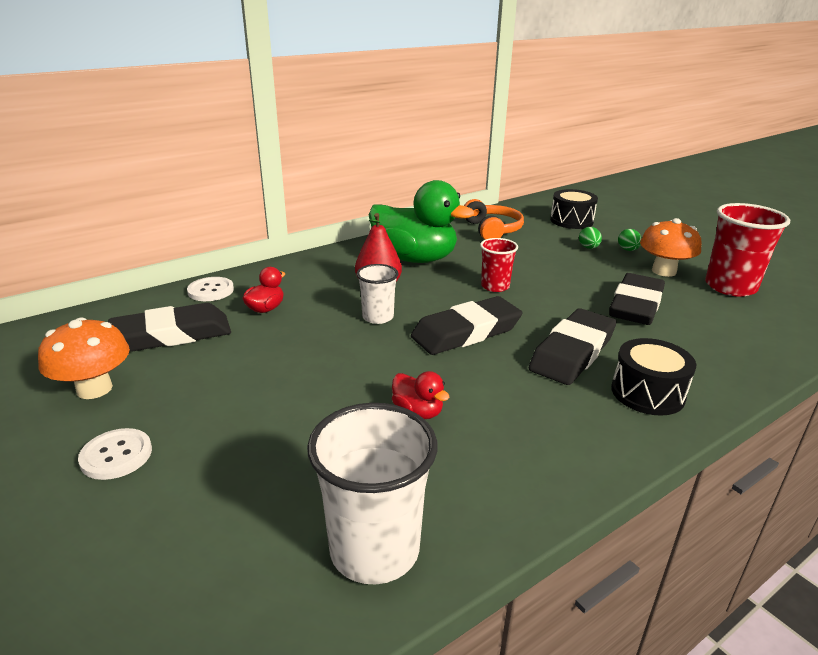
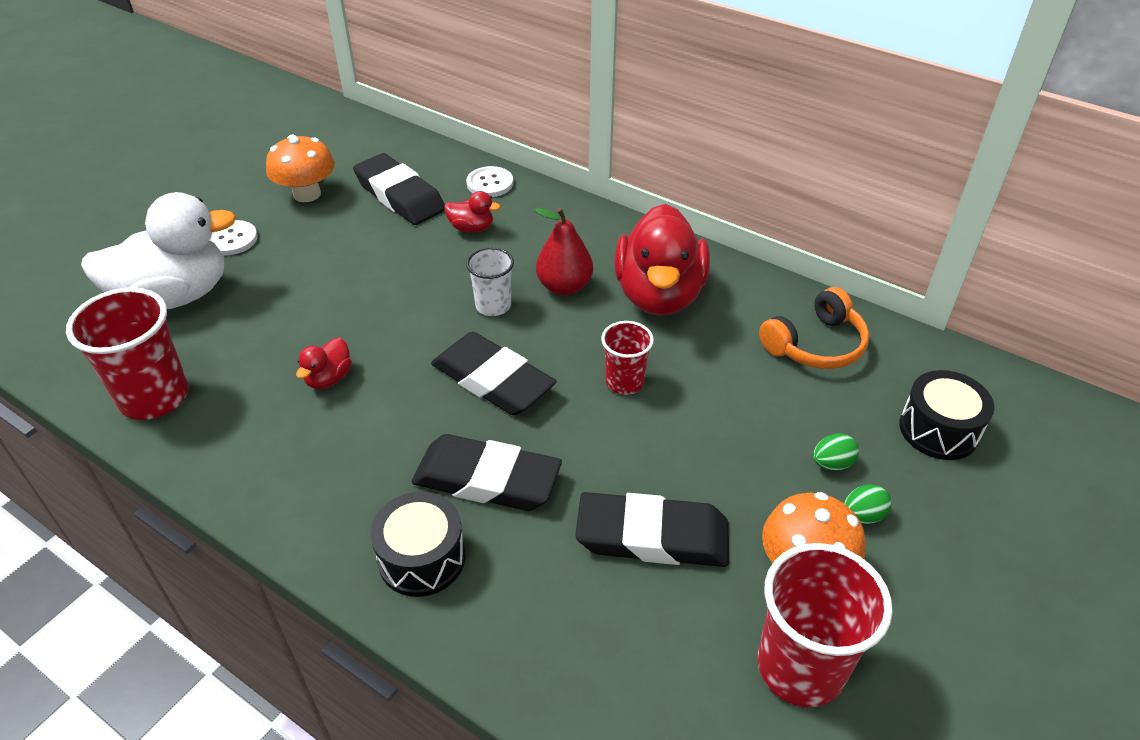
camera: 70 degrees right, 15 degrees up
white cup [307,403,437,584] -> red cup [66,287,188,420]
green duck [369,180,474,263] -> red duck [614,204,710,315]
none -> white duck [81,192,236,309]

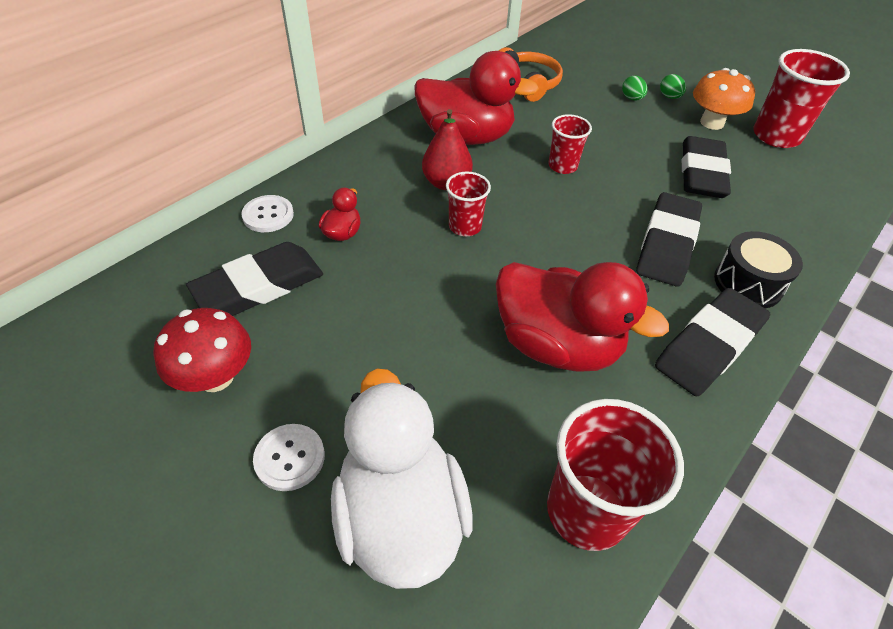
camera: 85 degrees left, 5 degrees up
orange mushroom [266,135,335,202] -> red mushroom [154,308,251,392]
red duck [296,338,352,389] -> red duck [496,262,669,372], size x2.33
black eraser [431,332,556,415] -> black eraser moved to [655,288,770,396]
white cup [466,247,514,316] -> red cup [446,172,491,236]
black drum [899,370,995,460] -> none

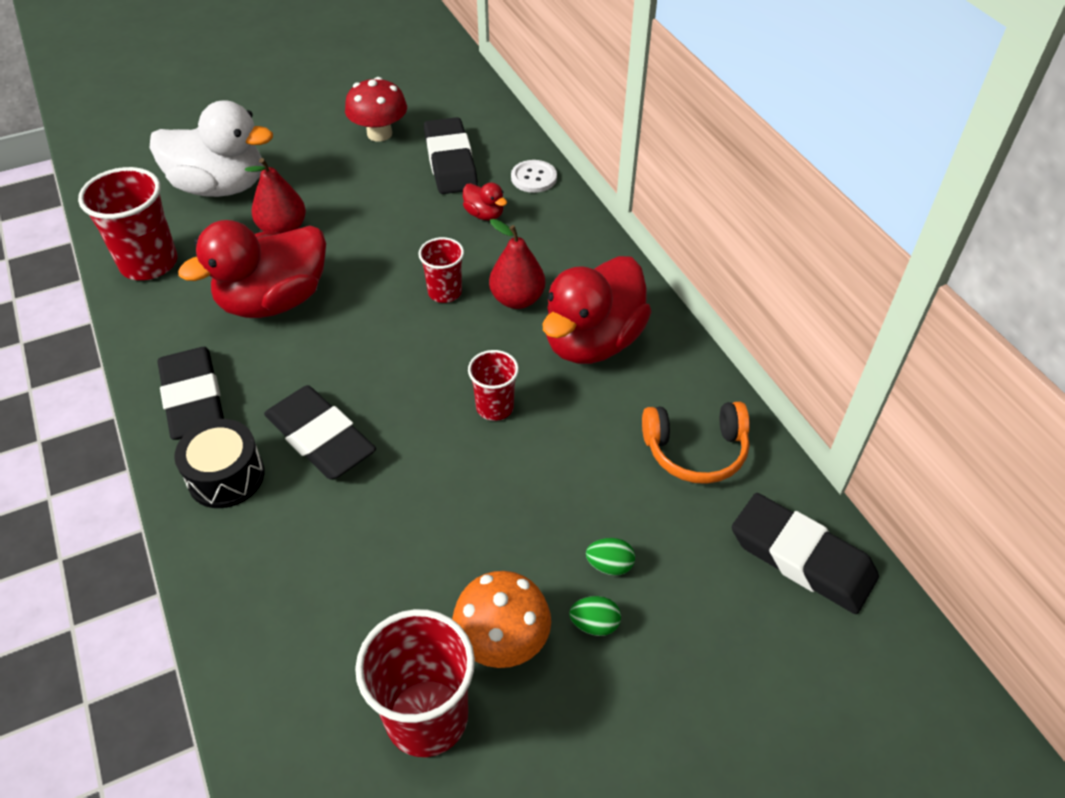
camera: 115 degrees right, 0 degrees up
white button [253,424,325,491] -> none
black eraser [682,136,731,198] -> black eraser moved to [732,493,879,614]
none -> red pear [245,158,306,233]

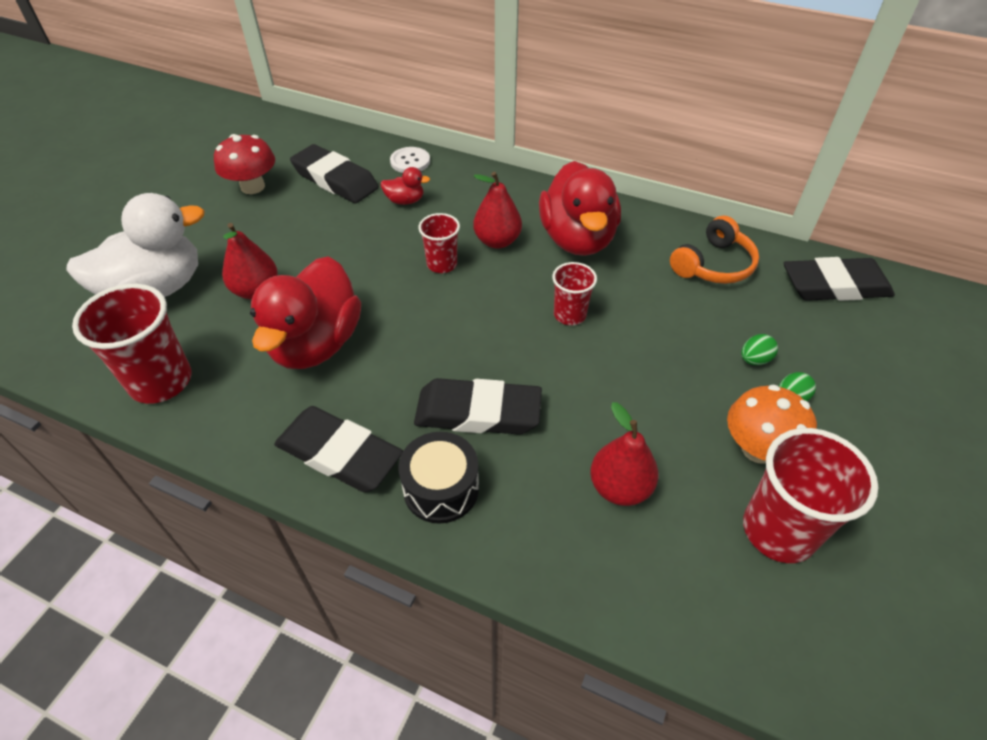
camera: 40 degrees left, 0 degrees up
none -> red pear [590,402,659,506]

